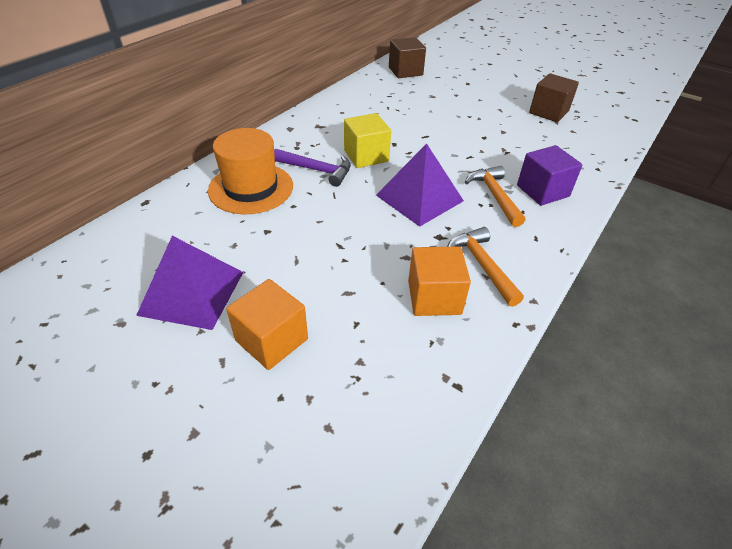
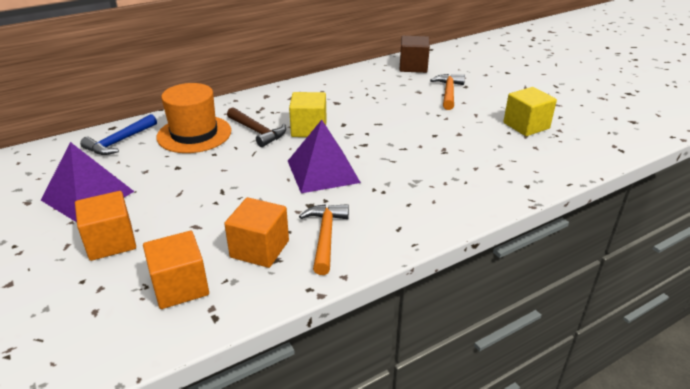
camera: 25 degrees right, 10 degrees down
purple hammer [274,149,351,187] -> brown hammer [227,107,286,147]
orange hammer [465,166,525,227] -> orange hammer moved to [430,74,465,110]
purple cube [517,145,583,206] -> none
brown cube [529,73,579,122] -> yellow cube [503,87,557,136]
none -> blue hammer [80,114,157,155]
none -> orange cube [143,231,209,309]

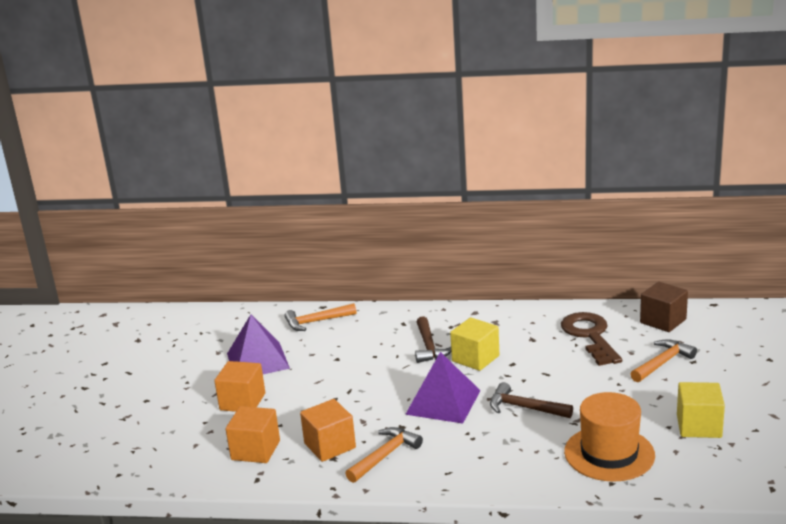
camera: 40 degrees right, 10 degrees down
blue hammer [80,114,157,155] -> orange hammer [284,303,356,331]
orange hat [156,83,231,153] -> orange hat moved to [564,392,655,482]
none -> brown hammer [490,382,573,418]
none -> brown key [561,312,622,366]

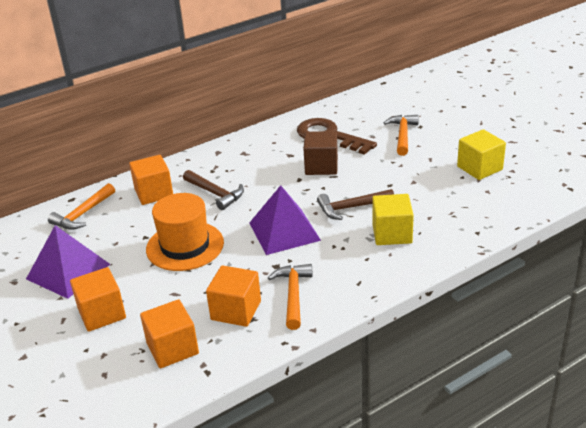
camera: 40 degrees left, 10 degrees up
yellow cube [450,317,499,371] -> yellow cube moved to [372,194,414,245]
orange hat [564,392,655,482] -> orange hat moved to [146,193,224,271]
brown cube [640,282,688,332] -> brown cube moved to [303,131,338,175]
none -> orange cube [129,155,173,205]

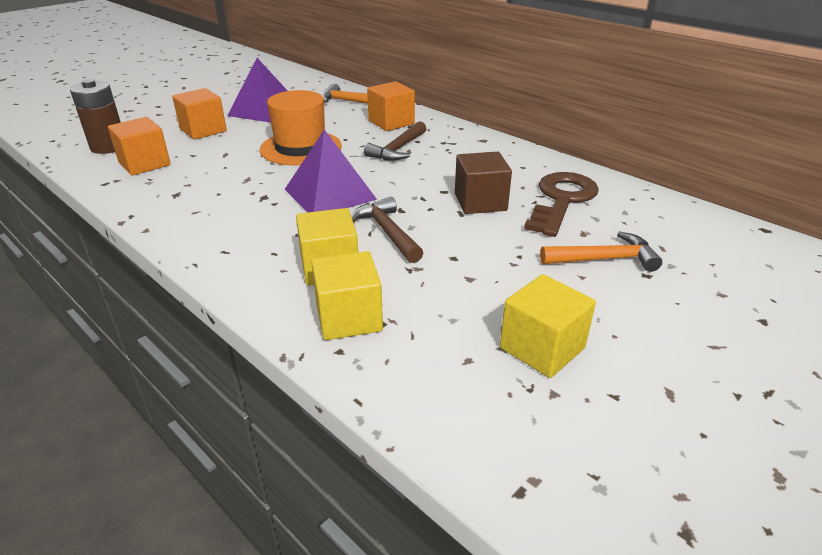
camera: 75 degrees right, 0 degrees up
orange cube [206,265,261,327] -> none
orange hammer [268,264,313,330] -> none
none -> brown battery [70,79,121,154]
none -> yellow cube [311,251,383,340]

